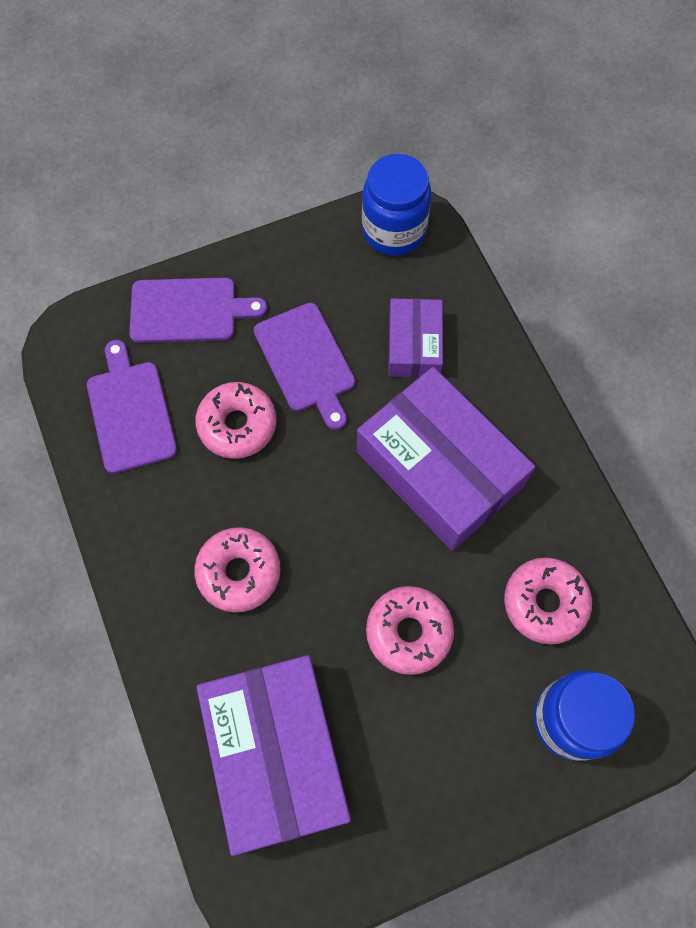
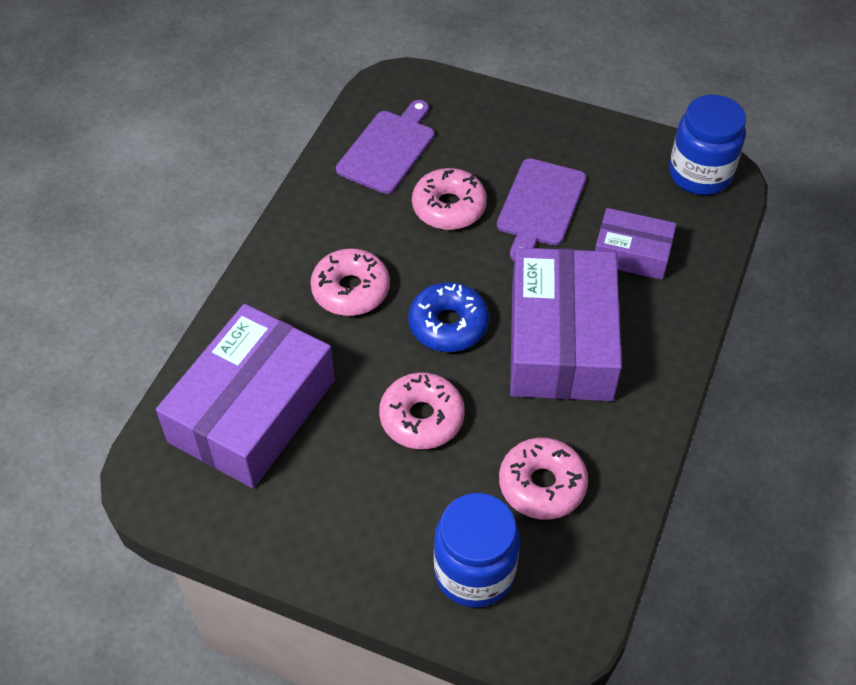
camera: 45 degrees right, 15 degrees down
purple cutting board [129,277,267,343] -> none
purple box [388,298,443,378] -> purple box turned 60 degrees clockwise [595,208,676,280]
none -> blue donut [408,282,489,352]

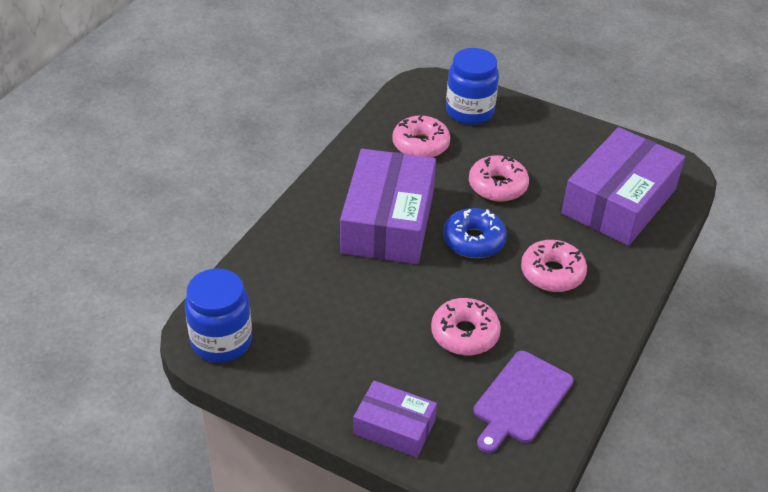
camera: 175 degrees left, 10 degrees down
purple cutting board [497,158,586,261] -> none
purple box [595,208,676,280] -> purple box moved to [353,381,437,458]

